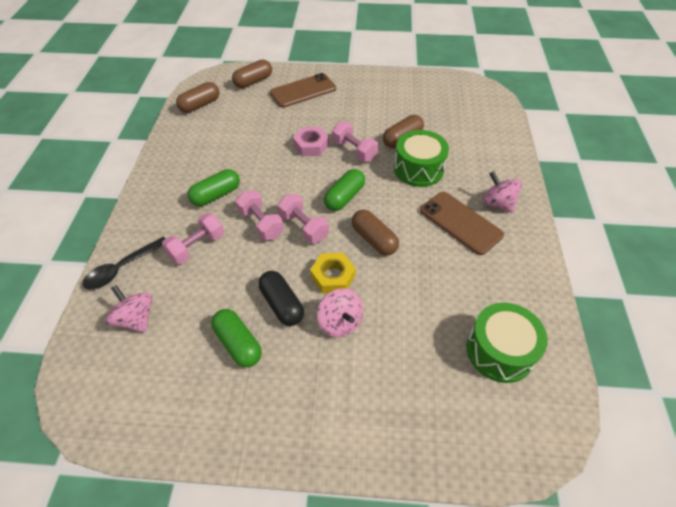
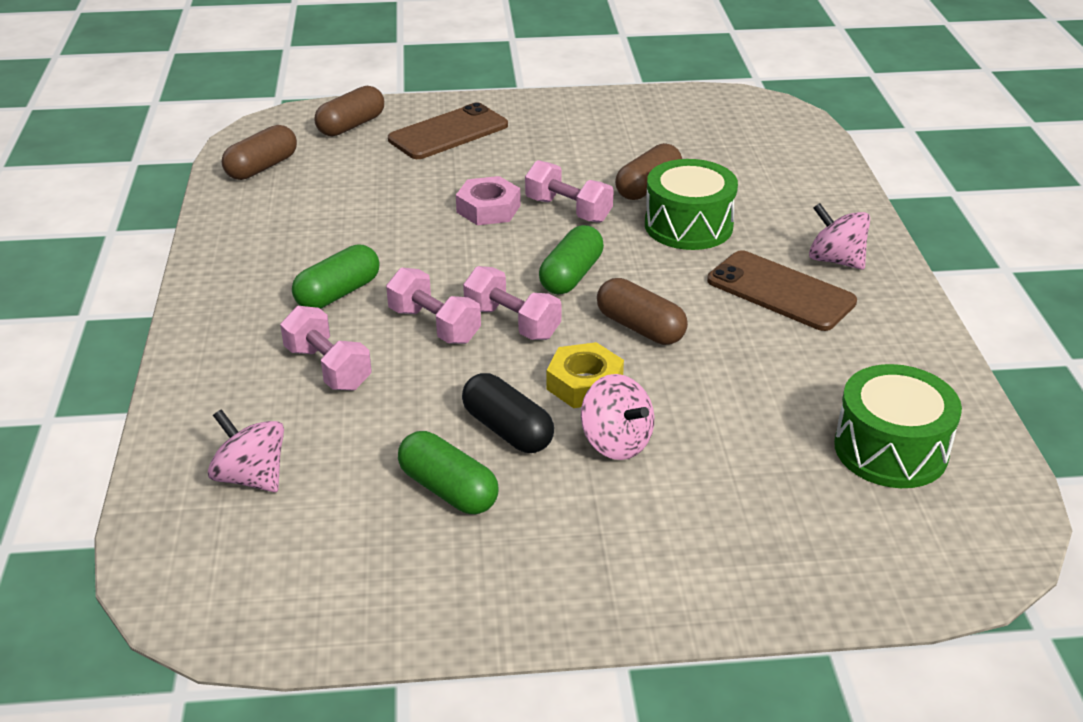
camera: 10 degrees left, 15 degrees down
black spoon [83,237,166,290] -> none
pink dumbbell [162,213,224,264] -> pink dumbbell turned 75 degrees counterclockwise [280,306,372,391]

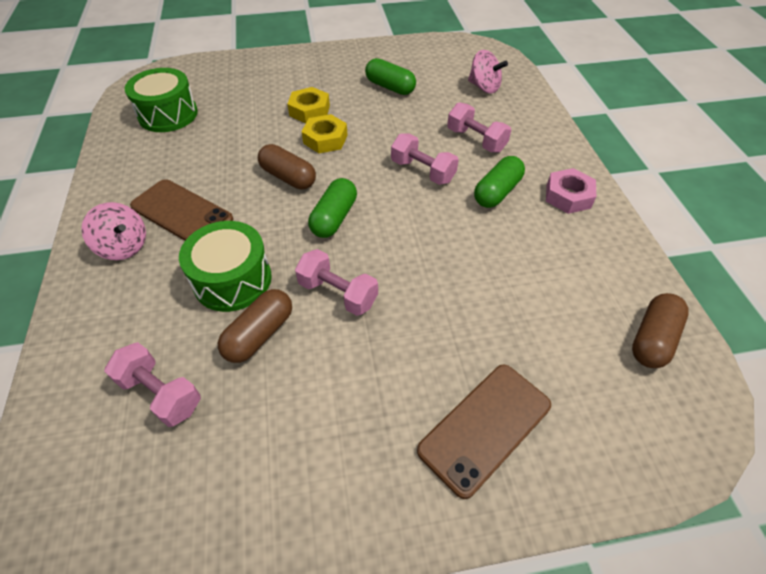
camera: 175 degrees right, 15 degrees up
brown capsule [315,86,384,137] -> none
pink nut [456,176,521,225] -> pink nut moved to [546,168,596,214]
black capsule [462,373,554,453] -> none
pink dumbbell [463,266,562,340] -> pink dumbbell moved to [104,342,201,427]
pink spinning top [581,374,654,460] -> yellow nut [287,87,330,123]

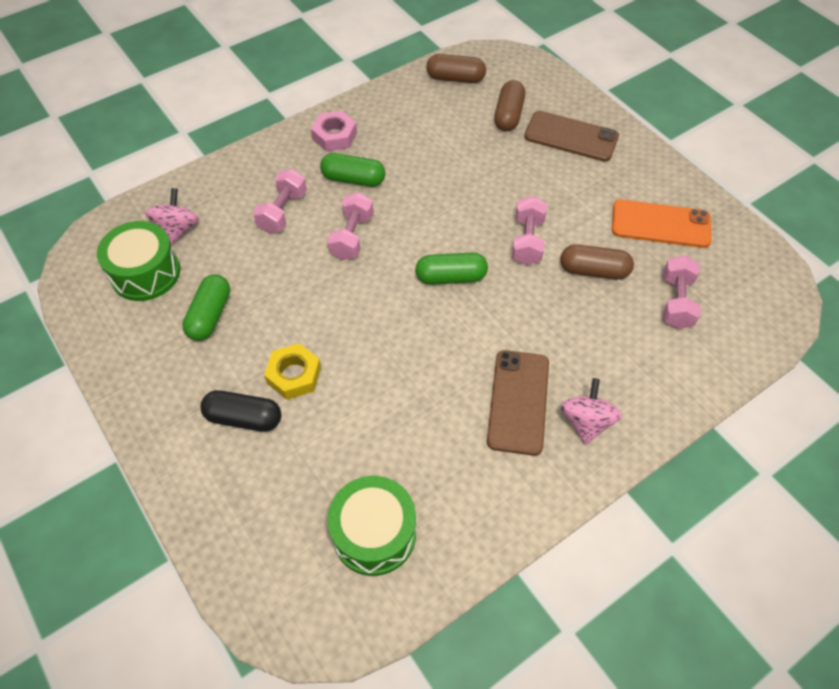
camera: 115 degrees left, 5 degrees up
green drum [179,221,272,312] -> green drum moved to [97,221,180,301]
brown capsule [258,144,316,190] -> brown capsule moved to [494,80,525,131]
yellow nut [302,114,348,153] -> none
none -> black capsule [200,390,281,432]
none -> orange phone [612,199,712,248]

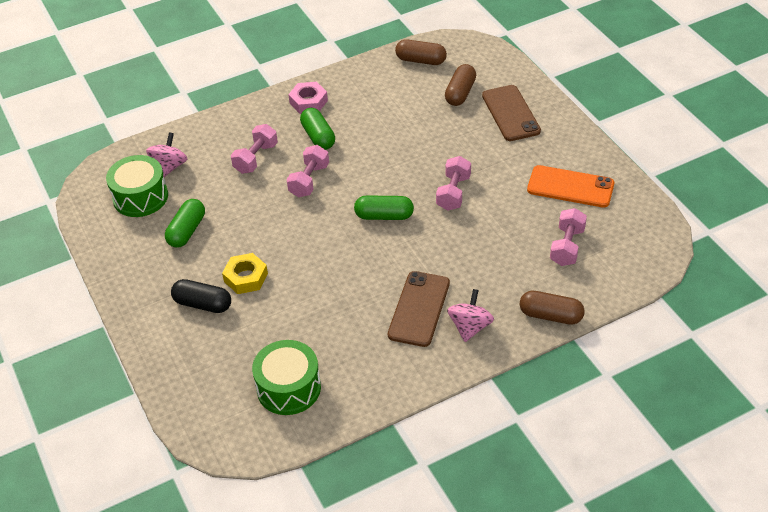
camera: 10 degrees right, 10 degrees down
green capsule [320,153,385,187] -> green capsule turned 45 degrees clockwise [300,108,335,150]
brown phone [524,111,619,162] -> brown phone turned 45 degrees clockwise [482,85,541,141]
brown capsule [560,244,634,279] -> brown capsule moved to [520,291,585,325]

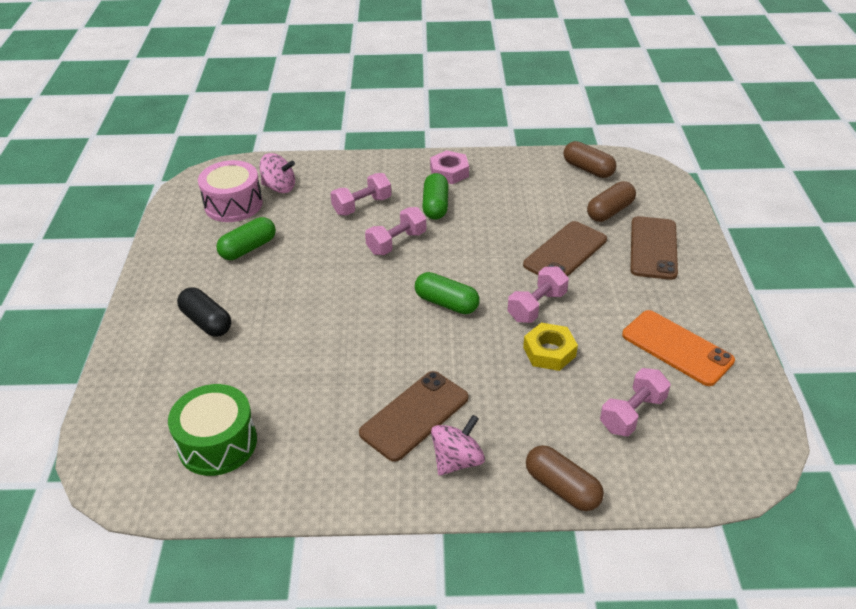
camera: 25 degrees right, 5 degrees down
green drum [106,155,168,217] -> pink drum [198,160,263,222]
pink spinning top [146,132,187,177] -> pink spinning top turned 60 degrees clockwise [259,153,295,193]
yellow nut [222,253,268,294] -> yellow nut moved to [523,323,578,371]
none -> brown phone [523,221,607,277]

